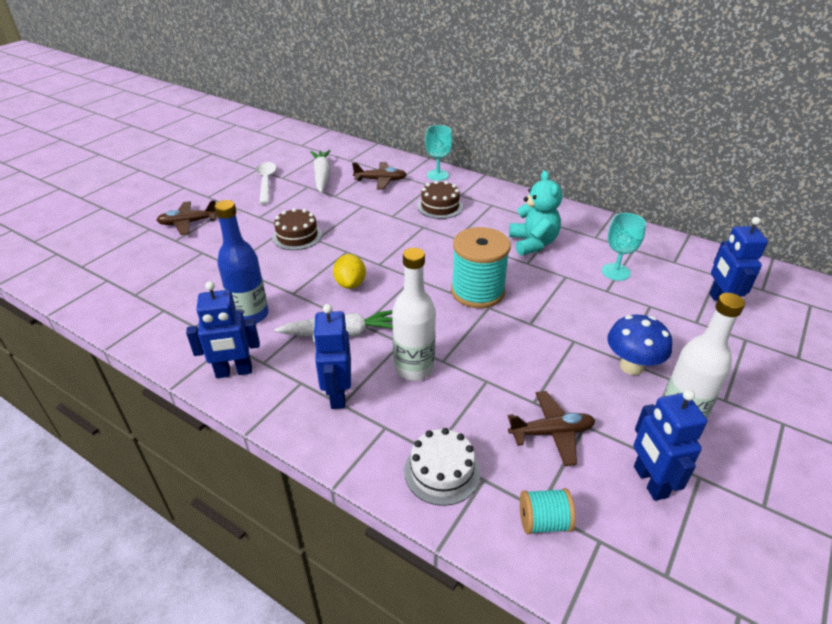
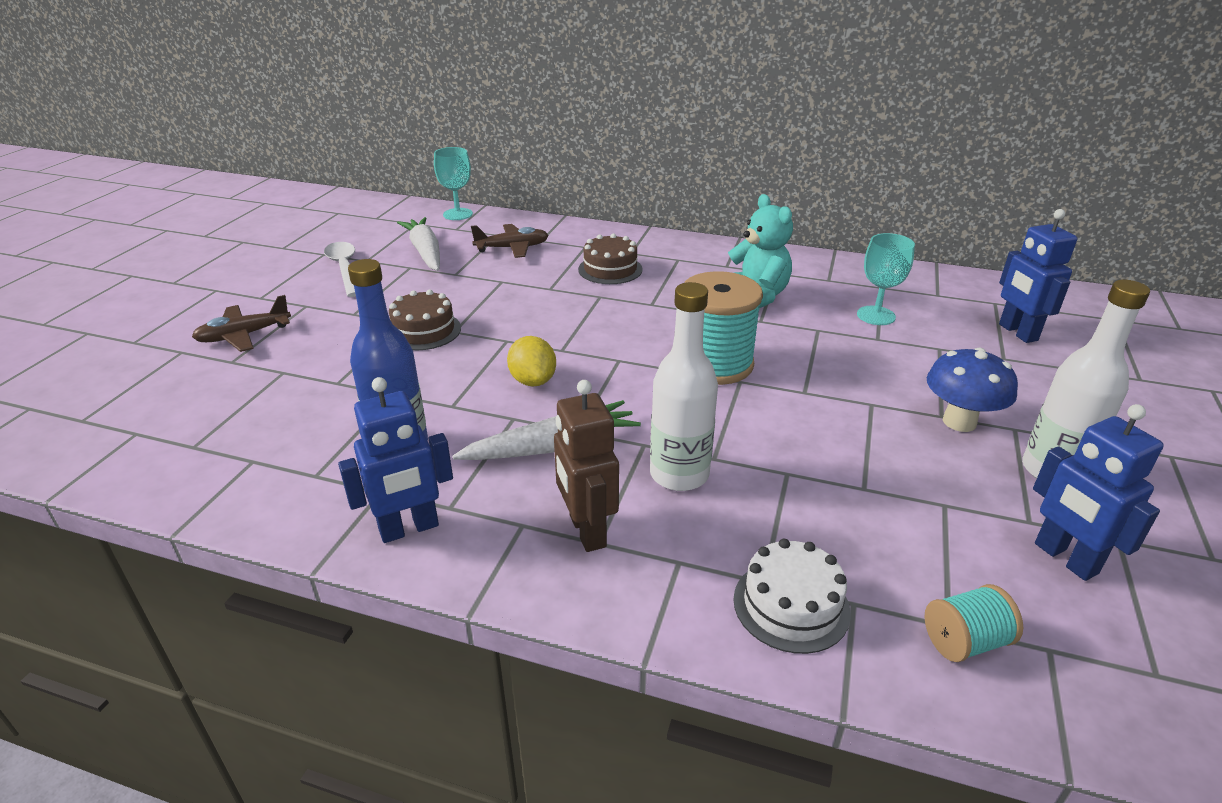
camera: 15 degrees left, 5 degrees down
blue robot [313,304,351,409] -> brown robot [554,380,619,552]
turquoise goblet [425,125,452,181] -> turquoise goblet moved to [434,147,473,220]
brown plane [508,391,595,466] -> none

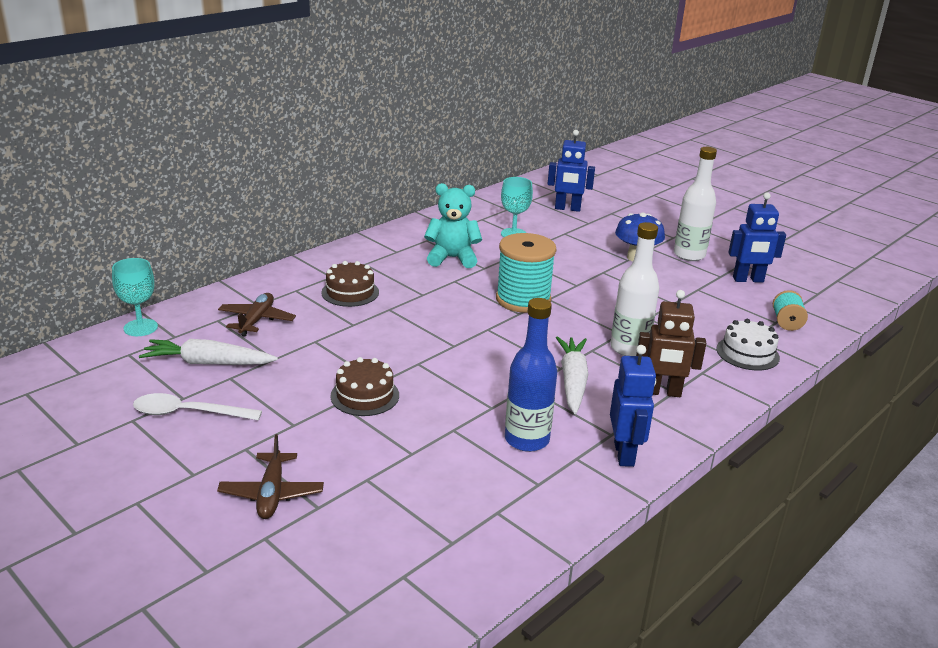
camera: 65 degrees left, 5 degrees down
yellow lemon [507,336,556,387] -> none

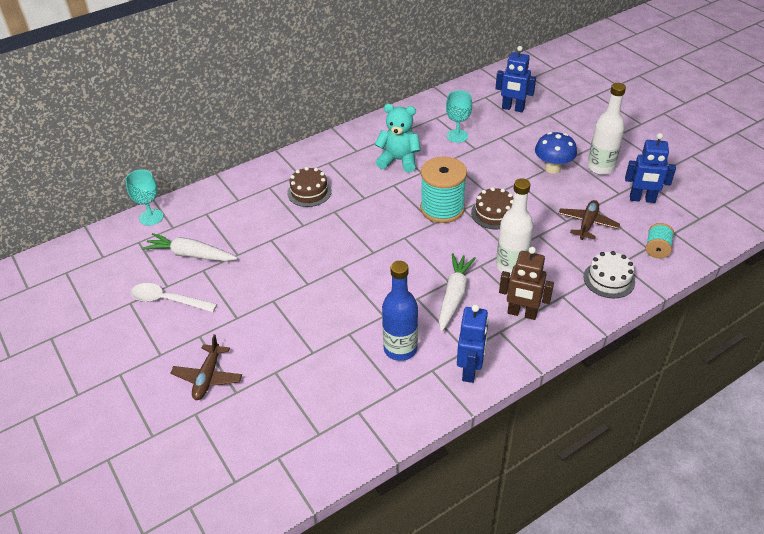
camera: 15 degrees right, 15 degrees up
brown plane [218,293,296,336] -> brown plane moved to [558,200,620,240]
brown cake [330,357,399,416] -> brown cake moved to [471,187,514,230]

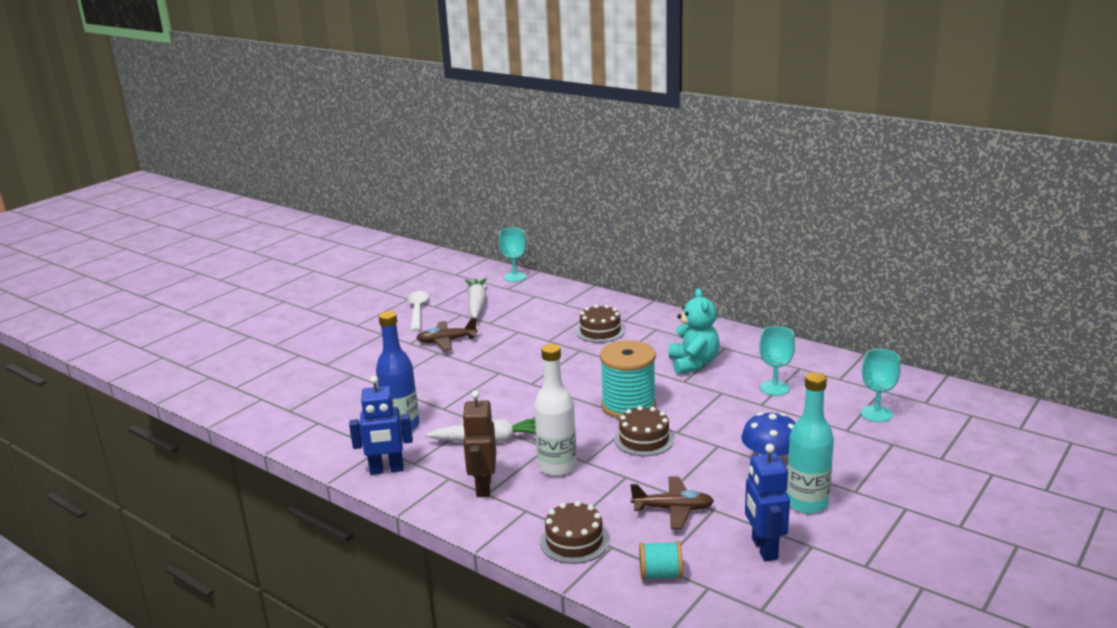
camera: 70 degrees right, 20 degrees down
brown plane [170,334,242,400] -> brown plane moved to [416,318,478,351]
blue robot [495,46,536,112] -> turquoise goblet [861,349,901,422]
white cake [583,251,635,298] -> brown cake [540,501,609,564]
white bottle [587,83,626,175] -> turquoise bottle [786,372,834,514]

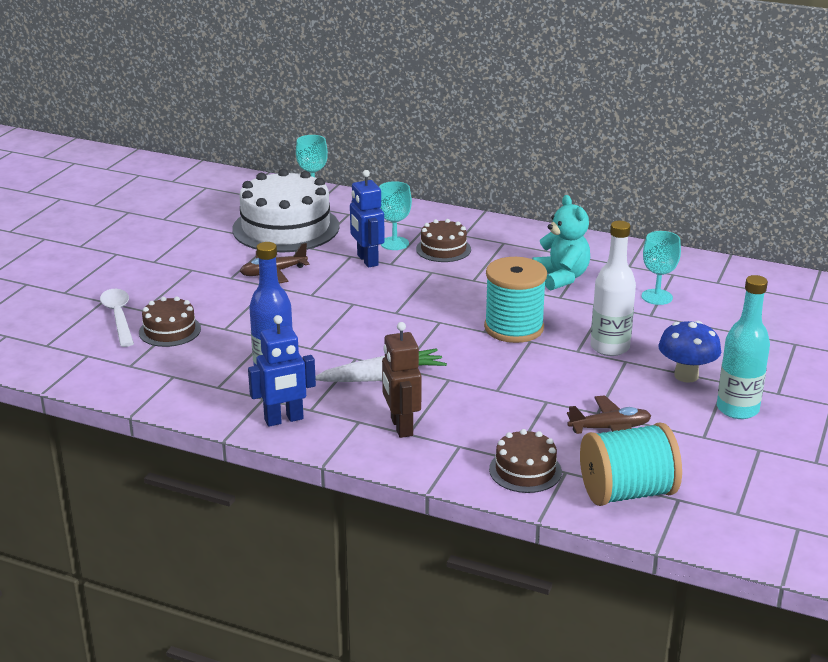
camera: 15 degrees left, 5 degrees up
white spoon [407,291,429,331] -> white spoon moved to [100,289,134,347]
white carrot [465,278,487,319] -> white cake [232,169,340,252]
white bottle [534,344,577,476] -> white bottle moved to [590,221,636,356]
brown cake [614,406,674,456] -> brown cake moved to [139,296,201,347]
turquoise spool [639,541,683,580] -> turquoise spool [580,422,682,506], size x1.95
blue robot [745,444,790,561] -> blue robot moved to [350,170,385,268]
turquoise goblet [861,349,901,422] -> turquoise goblet moved to [379,181,412,250]

